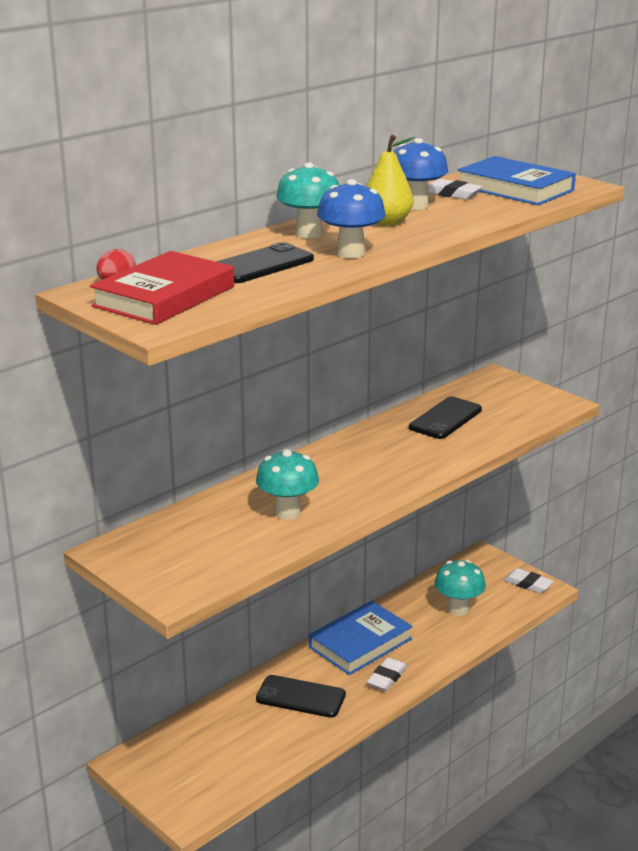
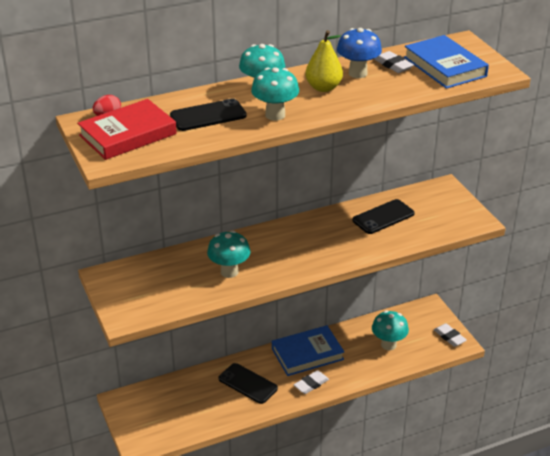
camera: 20 degrees right, 10 degrees up
blue mushroom [317,179,386,258] -> turquoise mushroom [251,67,299,121]

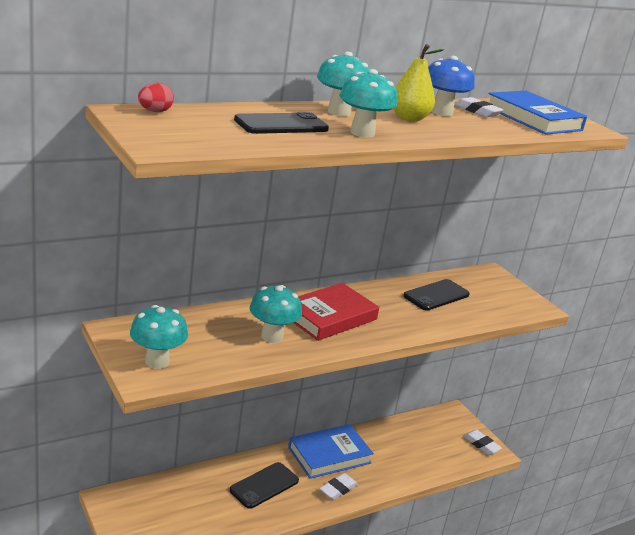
camera: 10 degrees left, 10 degrees down
red book [77,99,177,160] -> red book moved to [293,283,379,341]
black phone [219,363,278,404] -> black phone turned 75 degrees counterclockwise [229,462,299,509]
turquoise mushroom [372,311,409,350] -> turquoise mushroom moved to [130,305,188,369]

